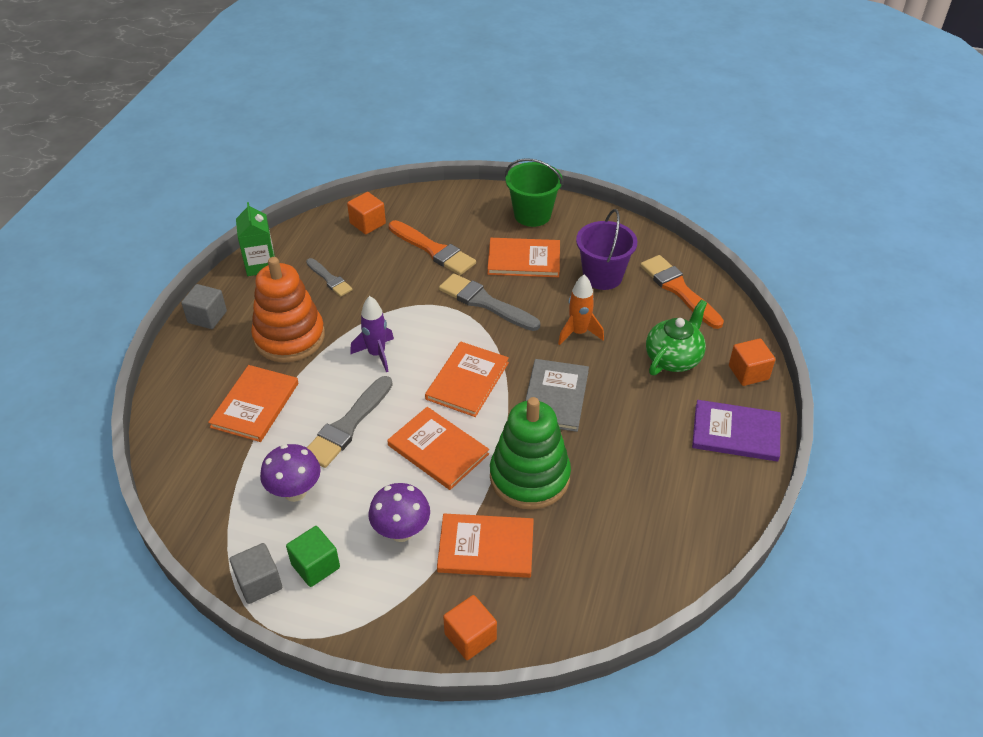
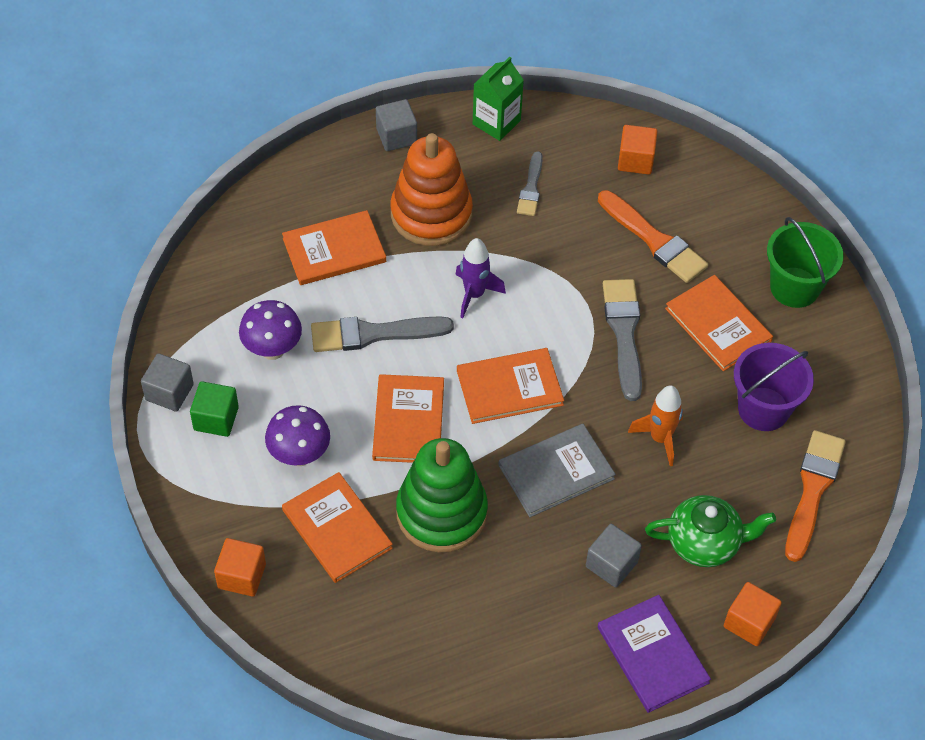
camera: 50 degrees right, 10 degrees up
orange brush [389,220,476,275] -> orange brush turned 45 degrees counterclockwise [598,190,708,283]
none -> grey cube [586,524,642,588]

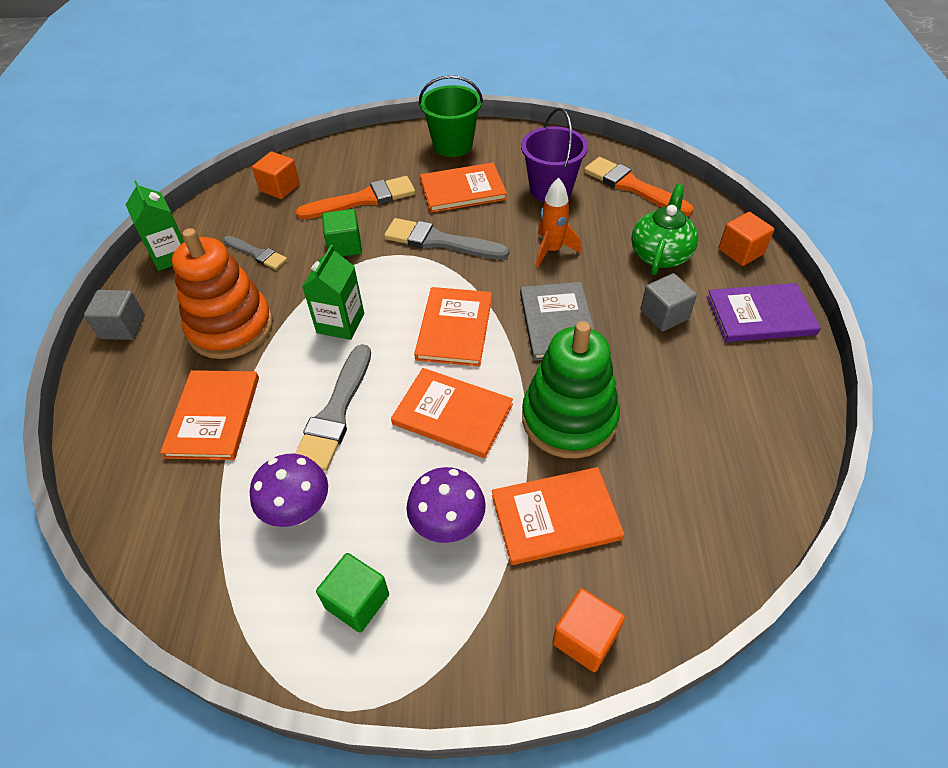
camera: 65 degrees left, 5 degrees down
grey cube [141,353,194,412] -> none
purple rocket [455,238,506,318] -> green carton [302,245,364,340]
none -> green cube [322,209,362,256]

